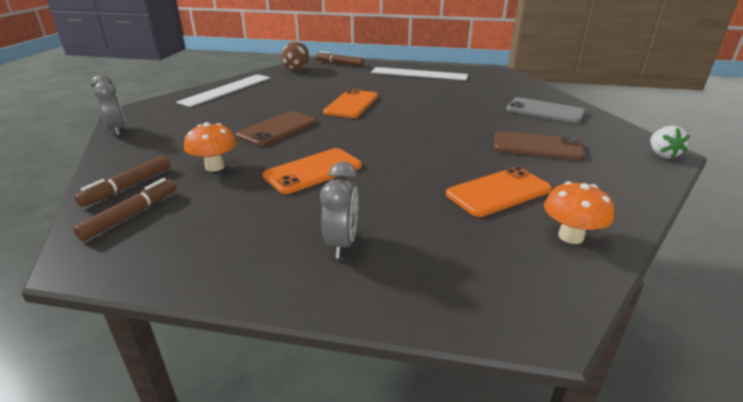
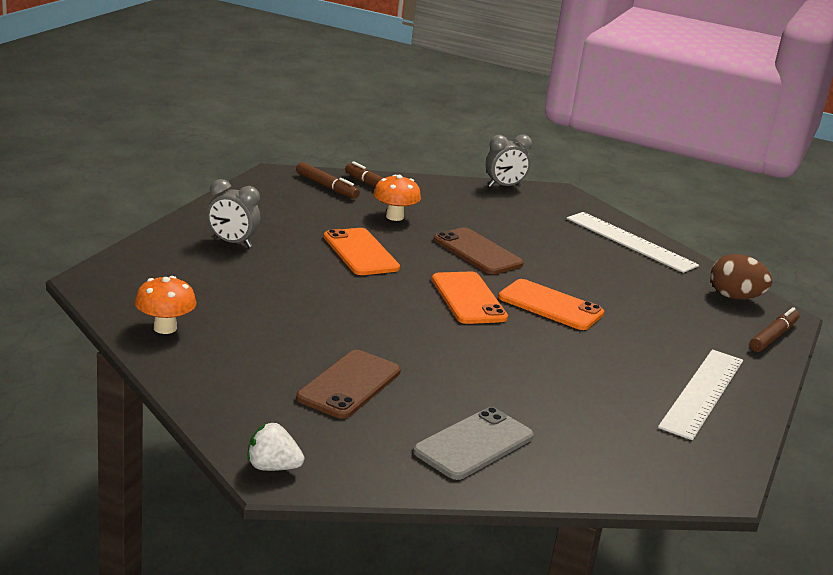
camera: 100 degrees right, 5 degrees down
orange phone [446,167,551,217] -> orange phone moved to [432,271,508,324]

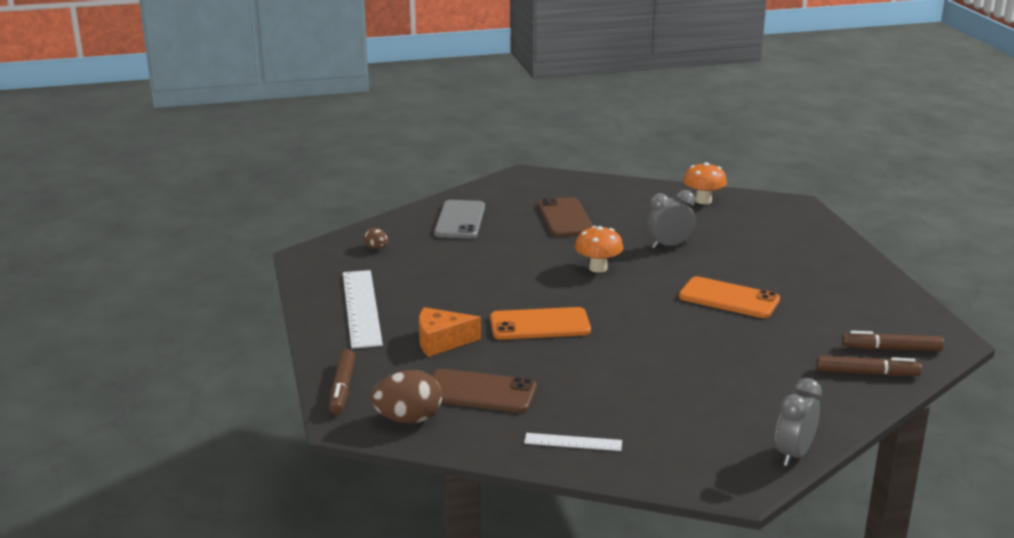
camera: 145 degrees right, 0 degrees up
grey clock [207,179,260,248] -> grey clock moved to [647,190,695,248]
white strawberry [247,423,304,471] -> none
orange mushroom [373,175,421,221] -> orange mushroom moved to [575,226,623,273]
orange phone [432,271,508,324] -> none
brown phone [434,227,524,274] -> brown phone moved to [432,369,536,413]
white ruler [567,212,699,273] -> white ruler [524,433,622,451], size x0.51
none -> brown egg [364,228,388,249]
none -> orange cheese [419,307,481,357]

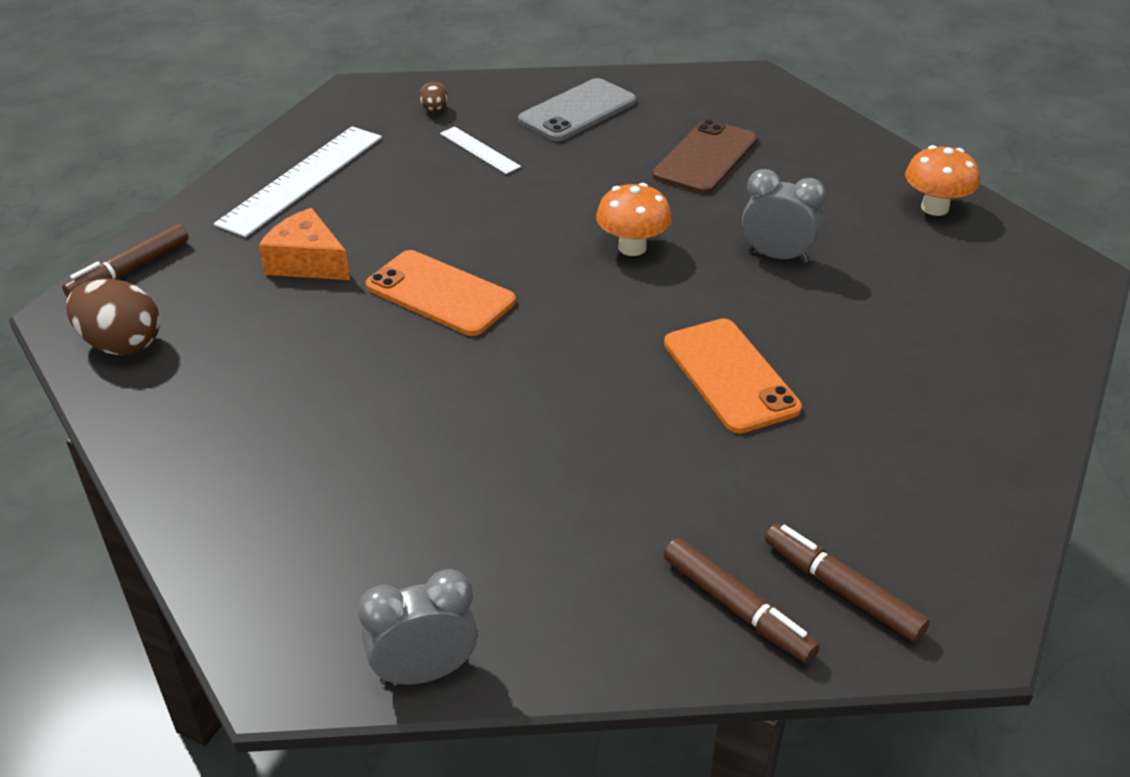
camera: 40 degrees right, 15 degrees up
brown phone [432,369,536,413] -> none
white ruler [524,433,622,451] -> white ruler moved to [440,127,521,174]

